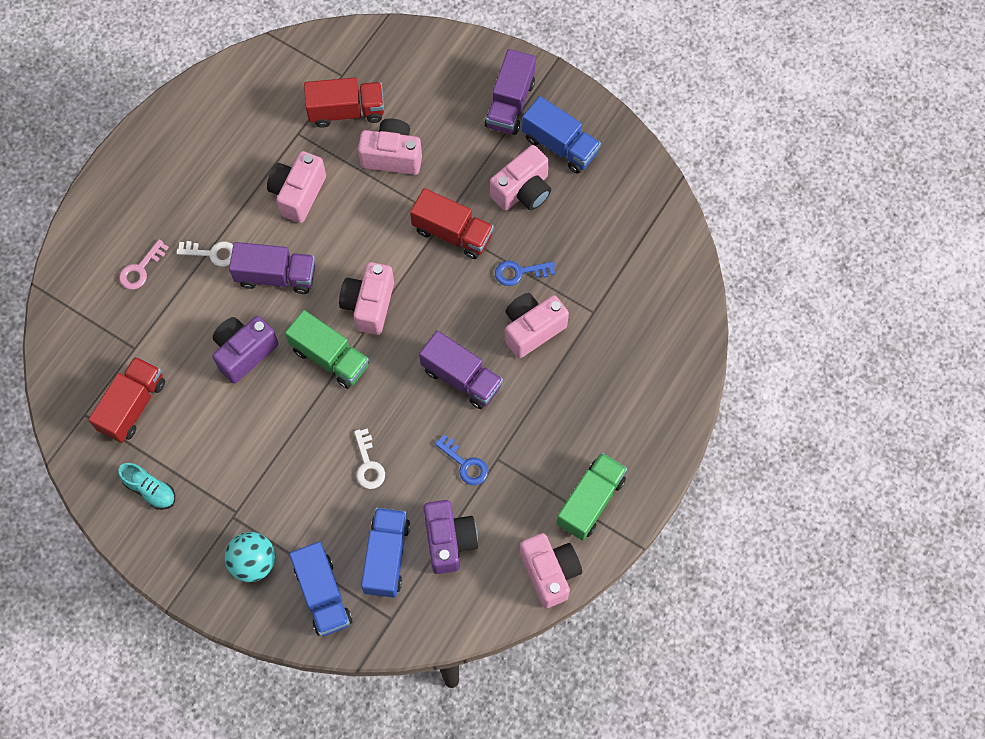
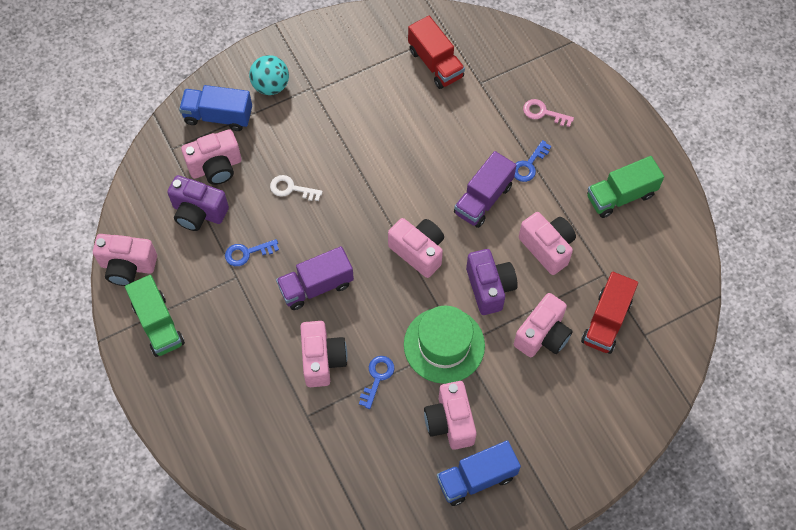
camera: 120 degrees right, 5 degrees down
turquoise shoe [118,463,175,510] -> none
pink key [119,239,169,290] -> pink key turned 45 degrees counterclockwise [523,99,574,127]
white key [176,241,233,267] -> blue key [514,140,551,182]
purple camera [212,316,279,384] -> purple camera moved to [466,249,518,315]
green truck [285,310,369,389] -> green truck moved to [587,156,664,218]
blue truck [361,508,410,598] -> pink camera [181,129,242,185]
red truck [410,188,494,259] -> green hat [404,306,485,384]
purple truck [485,49,536,135] -> none

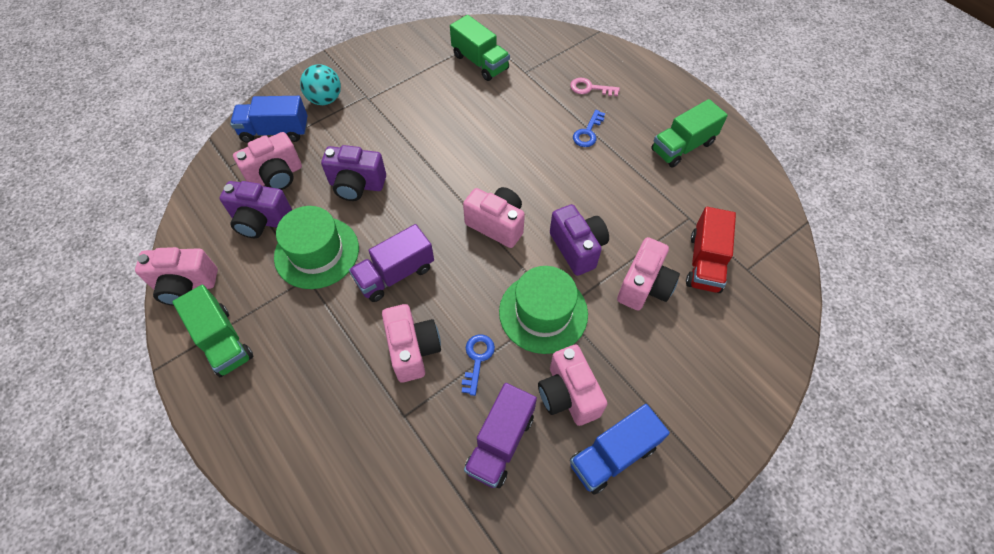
camera: 10 degrees left, 5 degrees down
blue key [225,239,279,266] -> green hat [274,206,359,289]
white key [270,175,323,201] -> purple camera [321,145,386,201]
red truck [408,16,465,89] -> green truck [450,15,510,81]
purple truck [454,151,517,228] -> purple truck moved to [464,383,537,488]
pink camera [519,212,576,275] -> none

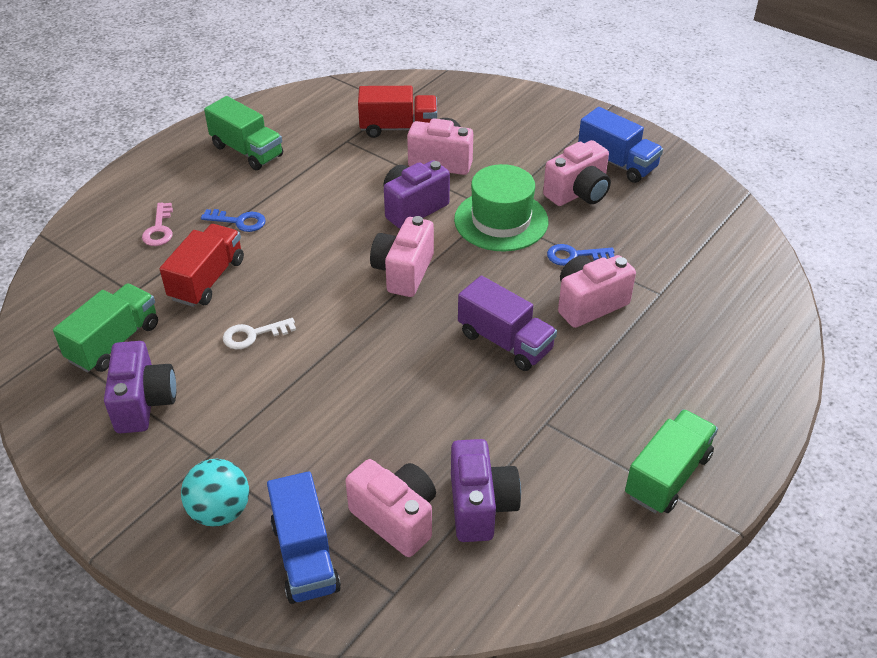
camera: 105 degrees left, 15 degrees down
pink camera [135,247,218,306] -> none
green hat [274,206,359,289] -> none
purple camera [321,145,386,201] -> purple camera moved to [104,341,176,433]
purple truck [464,383,537,488] -> none
none -> red truck [160,224,244,307]
none -> white key [223,318,296,349]

